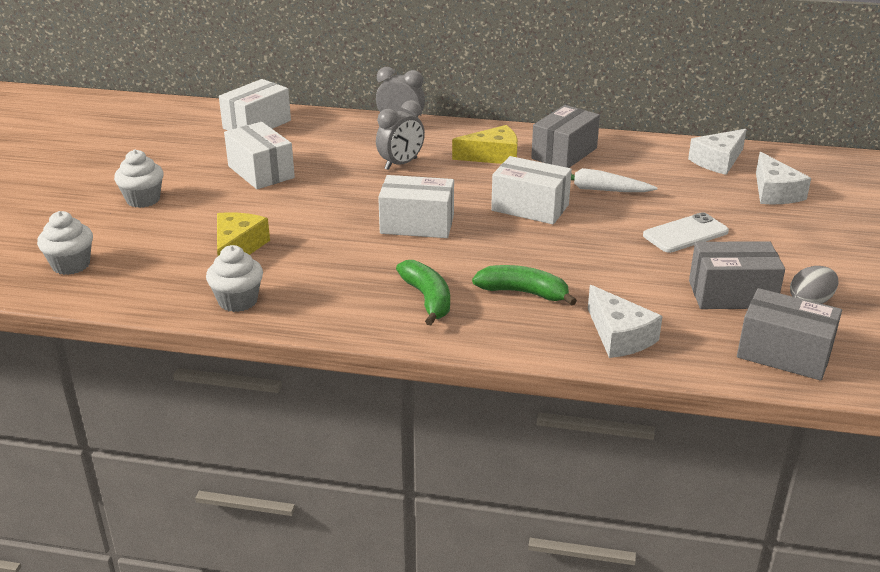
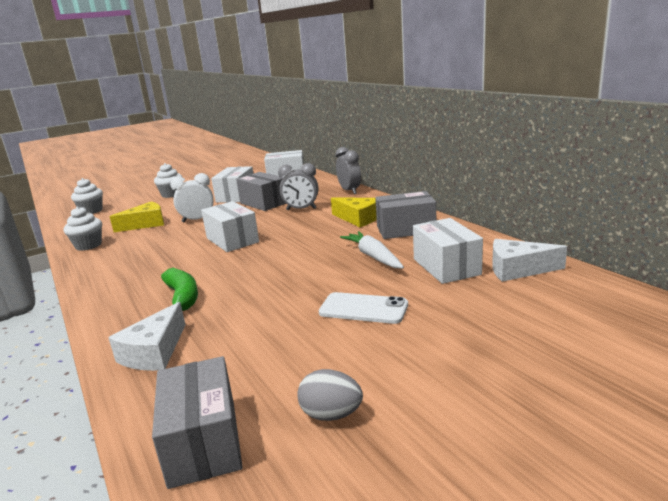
camera: 50 degrees right, 10 degrees down
green banana [396,260,450,325] -> none
white box [491,156,572,224] -> white box moved to [413,218,483,284]
grey box [689,241,785,309] -> grey box moved to [236,172,286,211]
white cheese [756,152,811,204] -> none
none -> white clock [170,173,213,222]

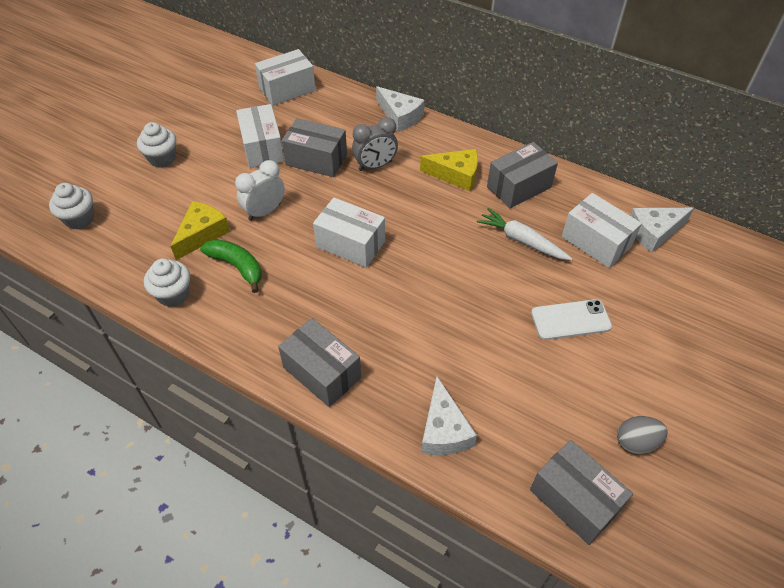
camera: 30 degrees left, 30 degrees up
green banana [161,268,198,311] -> green banana moved to [200,239,262,293]
grey clock [336,147,361,194] -> white cheese [376,86,425,132]
none -> grey box [278,318,361,407]

